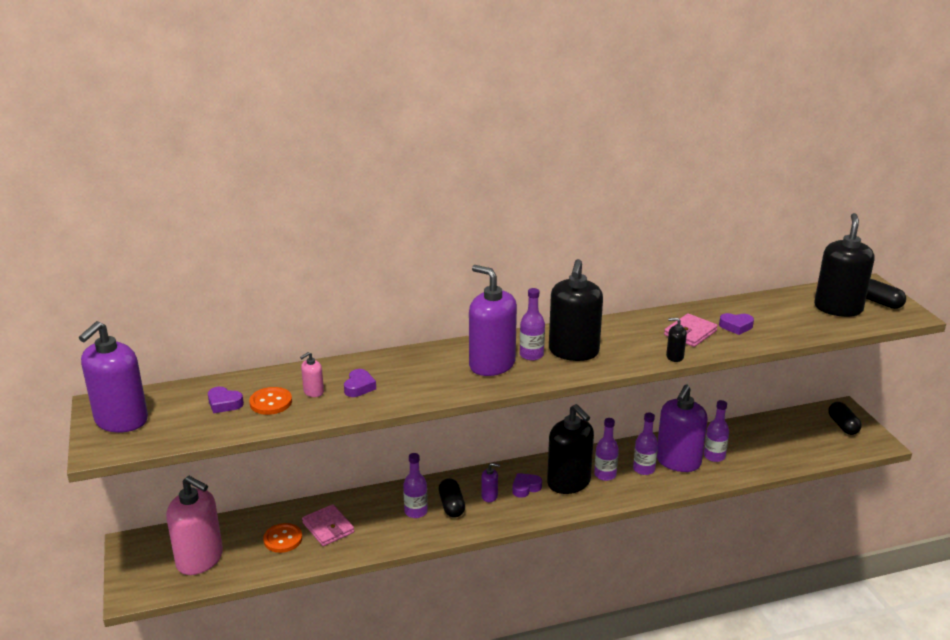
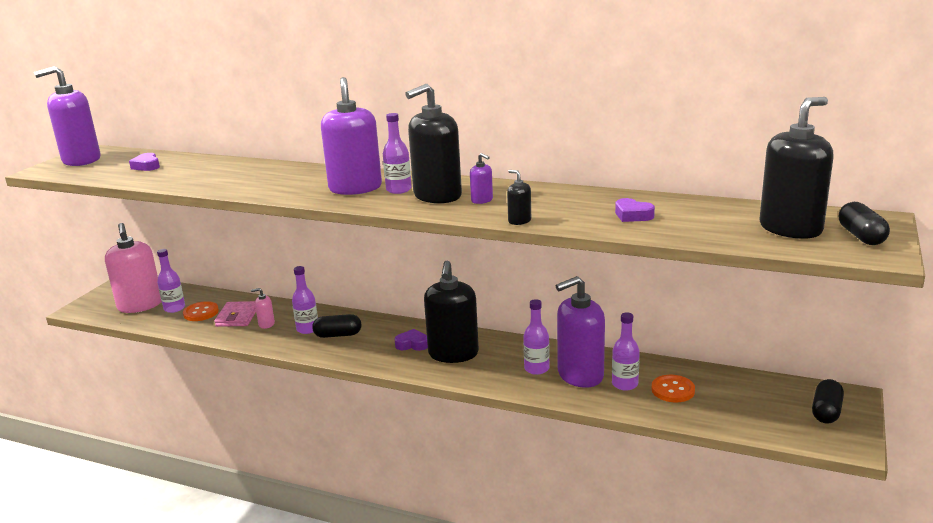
camera: 40 degrees right, 5 degrees down
orange button [249,387,292,415] -> orange button moved to [651,375,695,402]
pink soap dispenser [300,352,324,397] -> pink soap dispenser moved to [251,288,275,329]
purple heart [344,369,376,397] -> none
black capsule [438,478,465,518] -> black capsule turned 60 degrees clockwise [312,314,361,338]
purple soap dispenser [482,463,500,502] -> purple soap dispenser moved to [470,153,493,204]
purple bottle [594,418,619,481] -> purple bottle moved to [157,249,185,313]
pink wallet [664,313,718,347] -> none

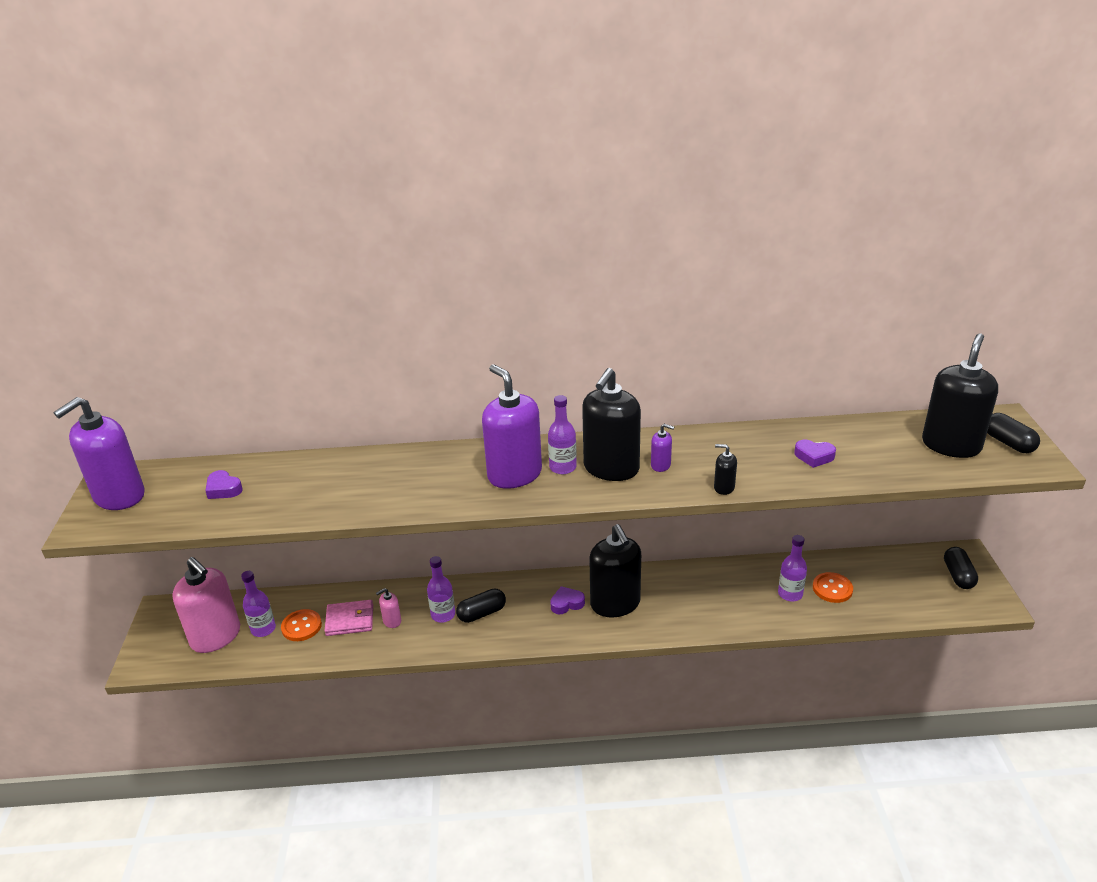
camera: 25 degrees left, 10 degrees up
pink wallet [214,301,256,327] -> pink wallet turned 75 degrees counterclockwise [324,600,373,636]
purple bottle [523,299,550,375] -> none
purple soap dispenser [556,276,605,388] -> none

